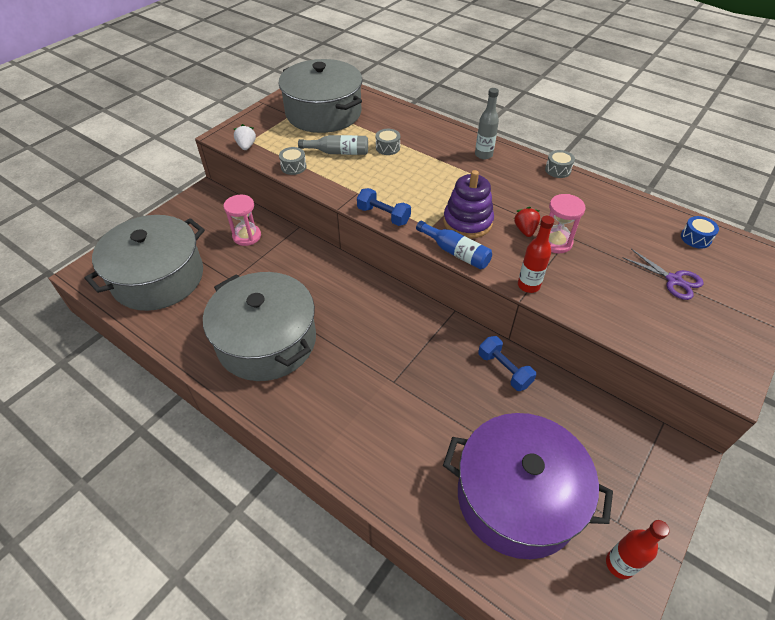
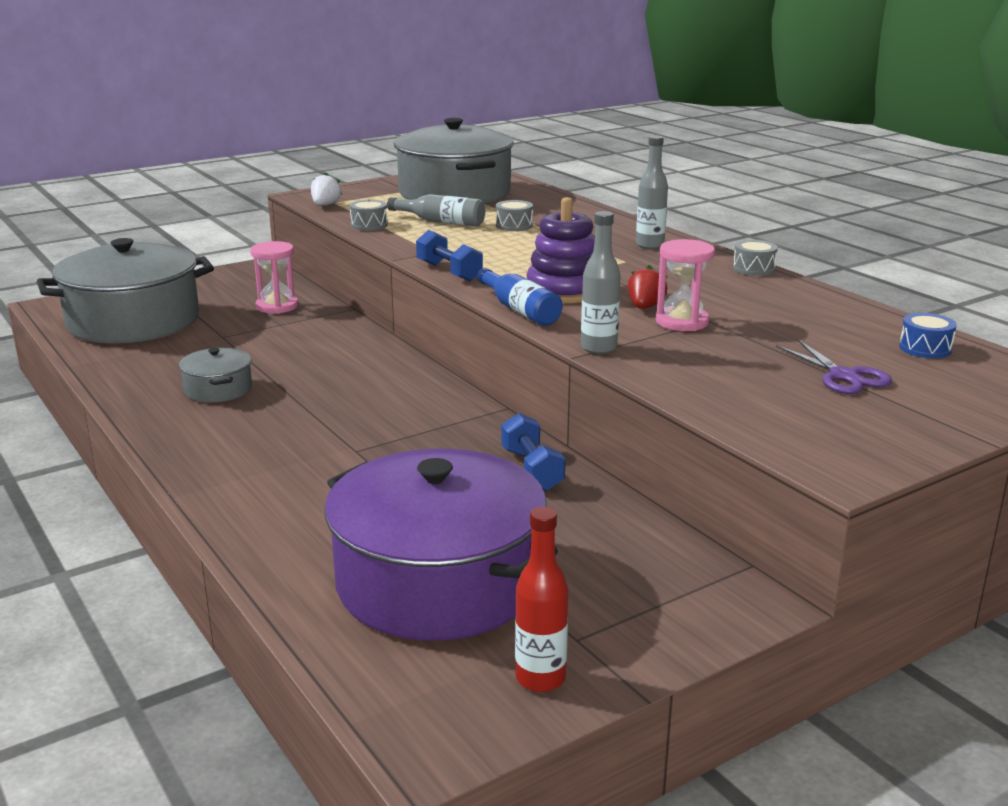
camera: 20 degrees right, 25 degrees down
grey pot [203,272,316,381] -> grey pot [179,348,252,403], size x0.45
red bottle [518,216,554,293] -> grey bottle [581,211,621,354]

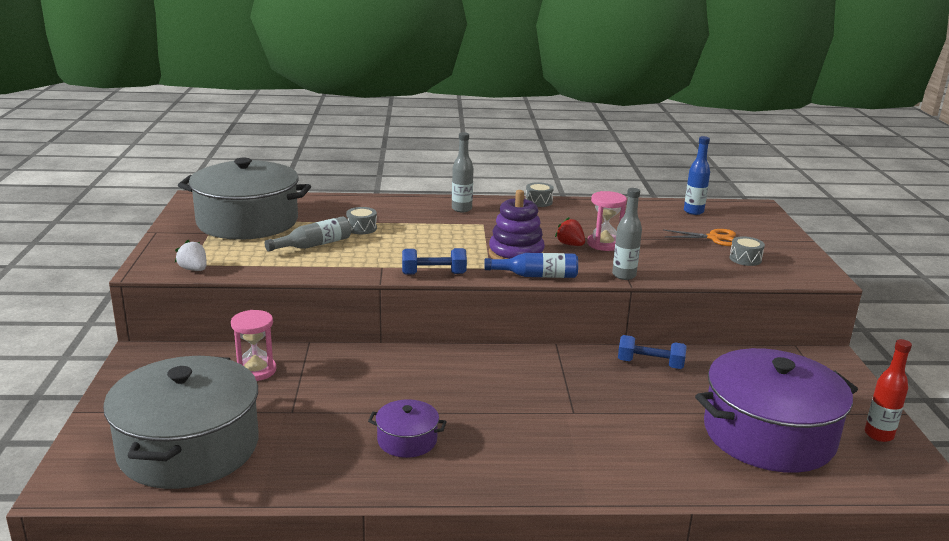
camera: 60 degrees left, 0 degrees up
grey pot [179,348,252,403] -> purple pot [368,399,447,458]
grey drum [350,200,388,231] -> grey drum moved to [730,236,765,266]
purple scissors [776,340,892,394] -> orange scissors [664,229,736,246]
blue drum [899,313,957,358] -> blue bottle [684,136,710,215]

